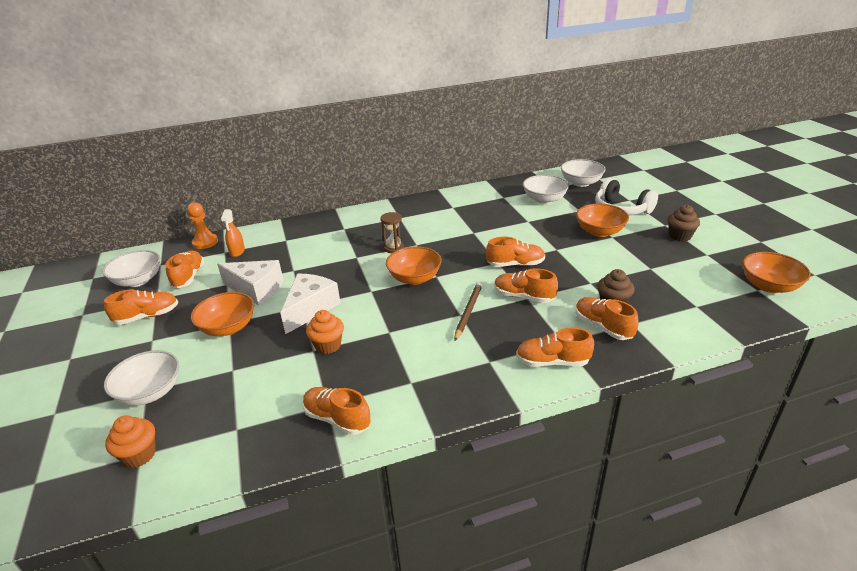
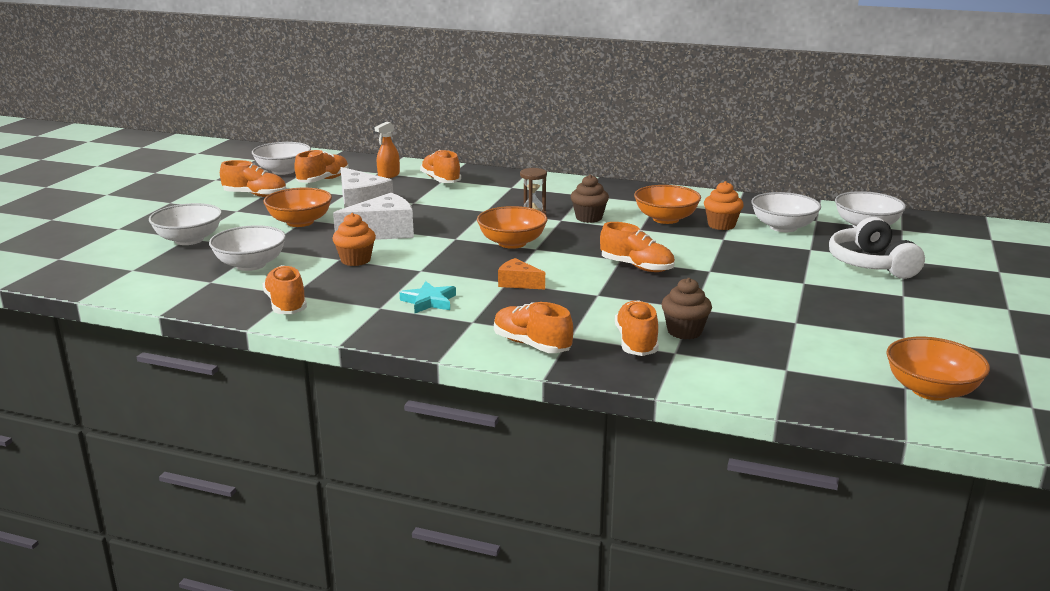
camera: 35 degrees right, 10 degrees down
orange cupcake [105,415,156,468] -> orange cupcake moved to [704,181,744,230]
orange pawn [187,202,218,249] -> none
brown pencil [454,282,482,341] -> orange cheese [498,258,545,290]
orange shoe [494,268,558,303] -> orange shoe moved to [420,150,461,183]
orange bowl [576,203,629,237] -> orange bowl moved to [634,185,701,224]
brown cupcake [668,205,700,242] -> brown cupcake moved to [570,175,609,223]
none -> white bowl [209,225,286,271]
none -> turquoise star [400,281,456,313]

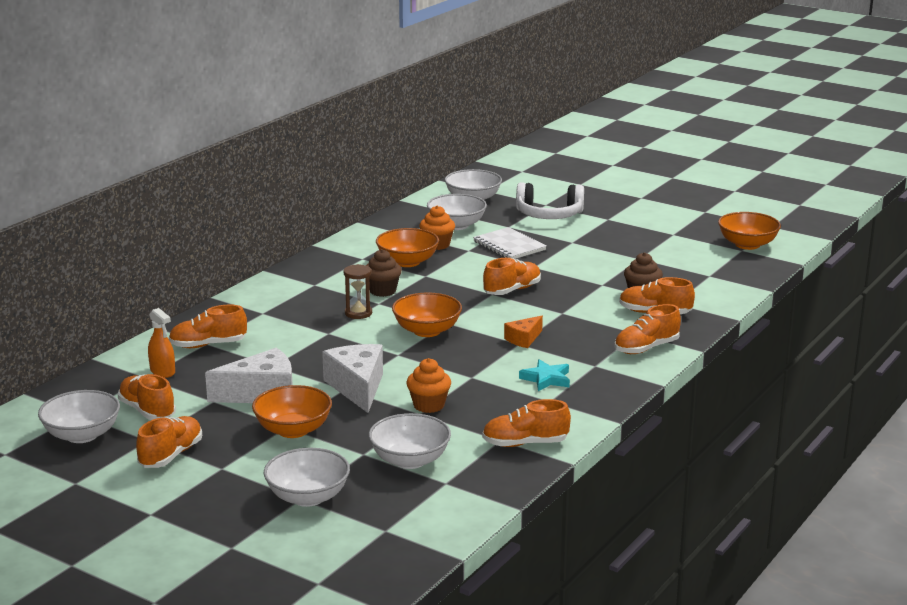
camera: 75 degrees left, 0 degrees up
none -> white notebook [473,227,546,259]

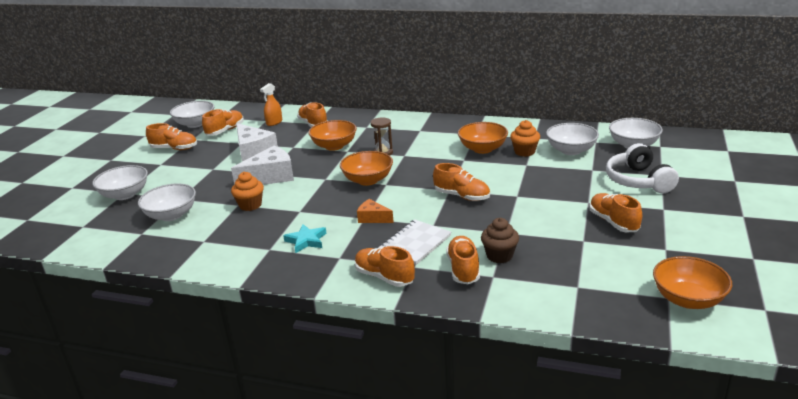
camera: 75 degrees right, 5 degrees up
orange bowl [252,385,332,438] -> orange bowl moved to [309,120,357,151]
brown cupcake [366,249,402,297] -> none
white notebook [473,227,546,259] -> white notebook moved to [378,220,451,265]
orange shoe [482,399,571,447] -> orange shoe moved to [589,193,642,232]

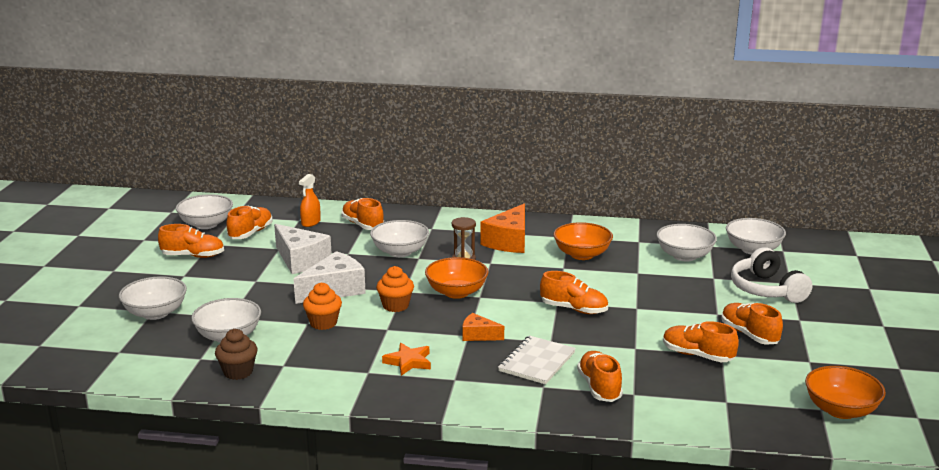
camera: 10 degrees left, 5 degrees down
turquoise star [283,224,327,253] -> orange star [382,343,431,376]
orange bowl [309,120,357,151] -> white bowl [370,220,429,257]
orange shoe [355,246,415,287] -> orange shoe moved to [663,321,739,362]
brown cupcake [481,218,519,263] -> brown cupcake moved to [215,329,258,380]
orange cupcake [510,120,540,157] -> orange cupcake moved to [376,266,414,312]
none -> orange cheese [480,203,525,253]

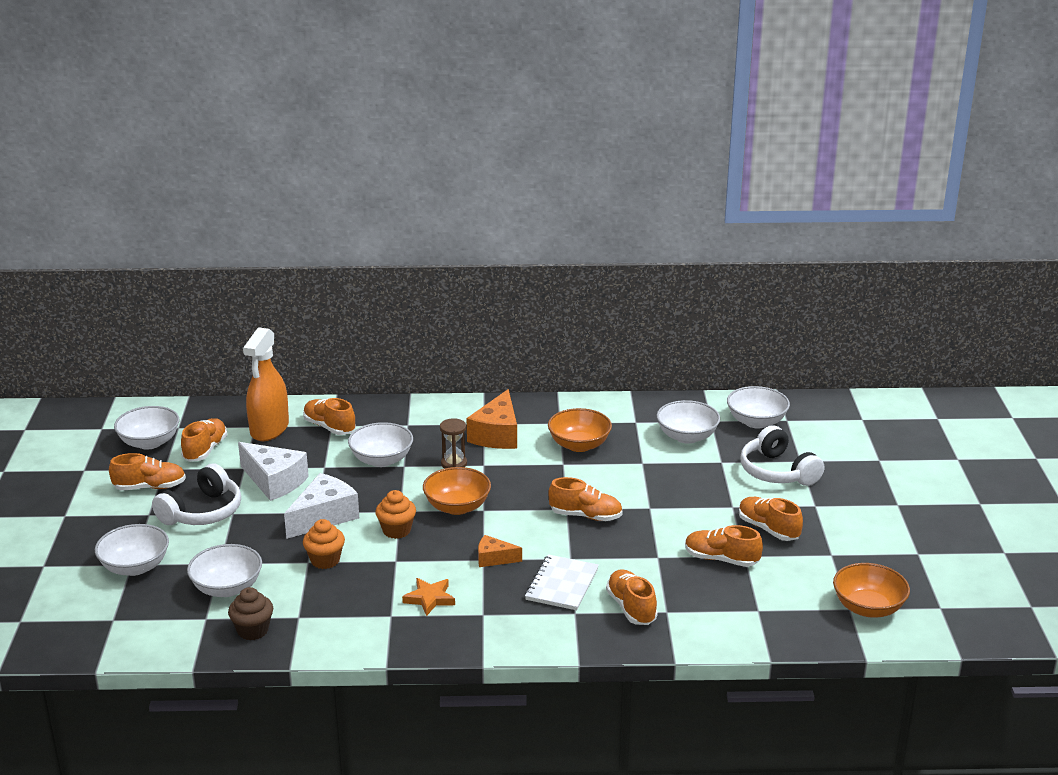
camera: 10 degrees left, 5 degrees up
orange spray bottle [299,174,321,227] -> orange spray bottle [243,327,289,441], size x1.91
none -> white headphones [152,463,241,525]

